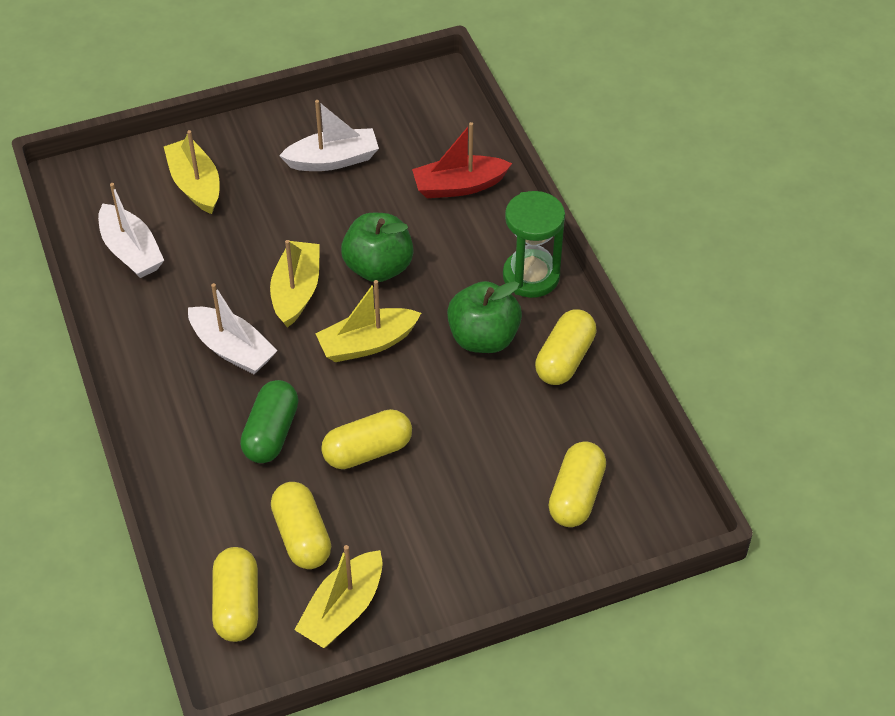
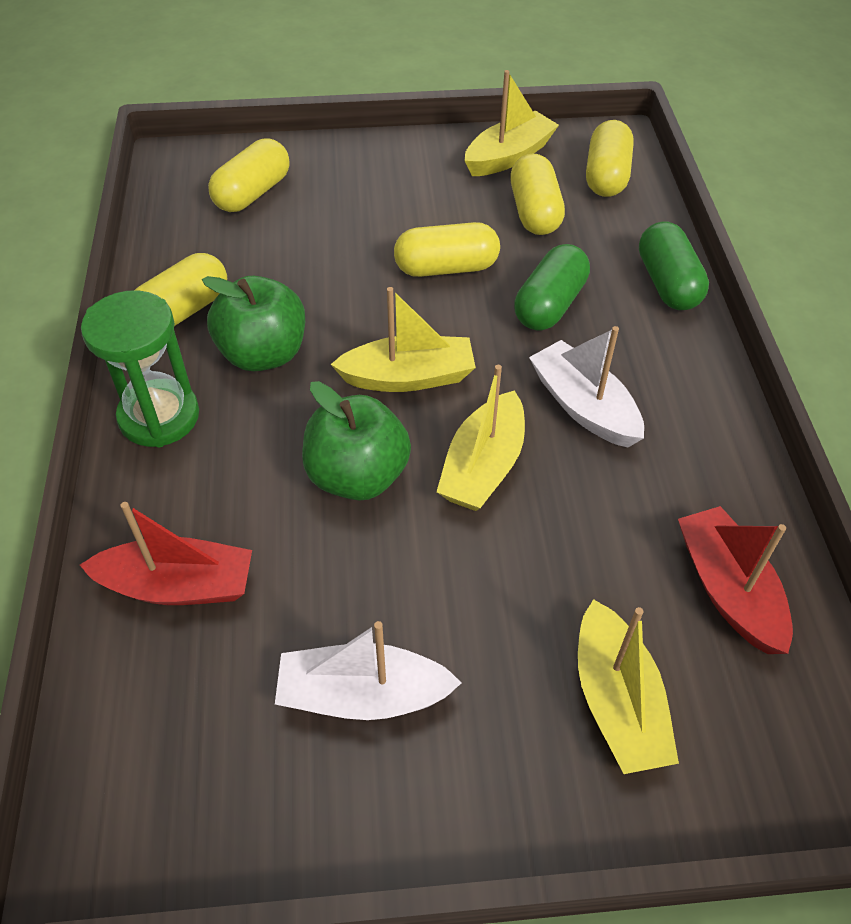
camera: 165 degrees left, 0 degrees up
white boat [98,183,164,278] -> red boat [678,506,793,654]
none -> green capsule [639,221,709,310]

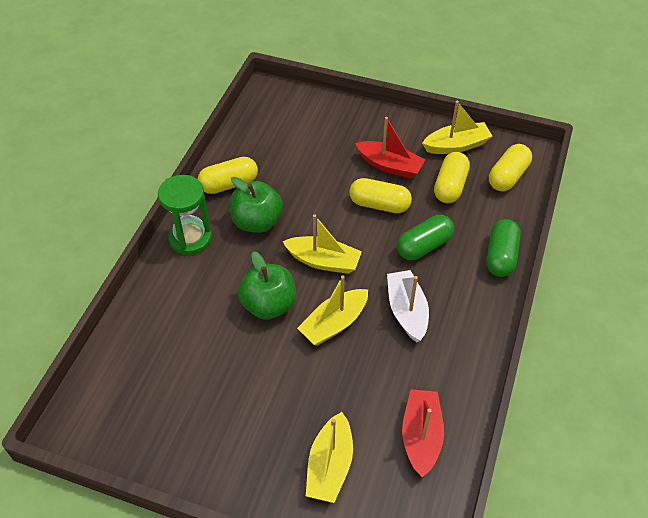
camera: 25 degrees right, 0 degrees up
red boat [80,502,252,605] -> red boat moved to [355,117,425,179]
yellow capsule [208,139,290,212] -> none
white boat [275,621,462,720] -> none

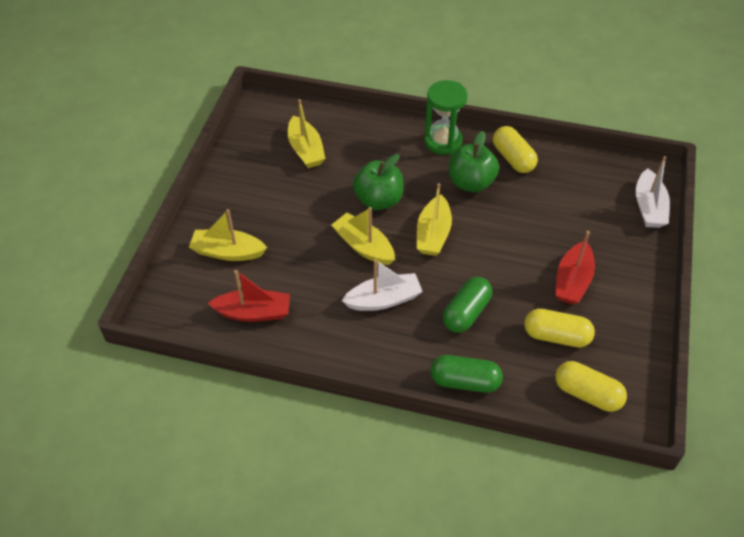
camera: 85 degrees right, 0 degrees up
yellow capsule [349,178,412,213] -> none
green capsule [397,215,454,260] -> green capsule turned 75 degrees clockwise [443,277,492,333]
yellow boat [422,101,492,154] -> yellow boat moved to [288,99,326,168]
none -> white boat [636,156,670,228]

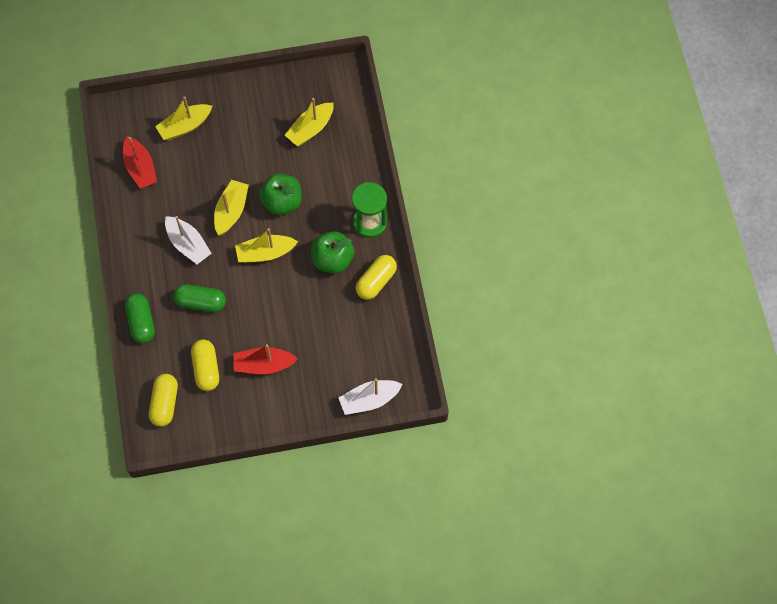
camera: 65 degrees right, 15 degrees up
yellow boat [189,209,267,261] -> yellow boat turned 105 degrees counterclockwise [155,96,212,140]

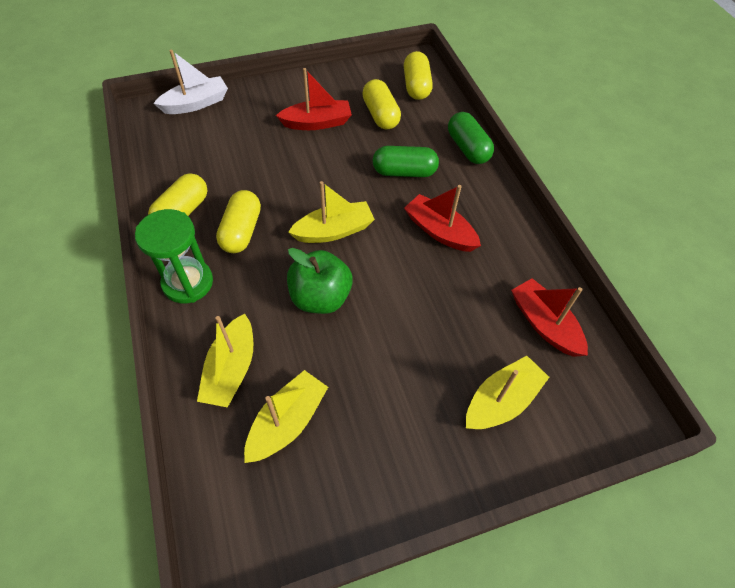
camera: 170 degrees right, 10 degrees down
white boat [165,216,212,264] -> red boat [404,185,481,252]
yellow boat [214,180,249,235] -> yellow boat moved to [197,314,253,408]
green apple [311,231,354,274] -> yellow capsule [216,190,261,253]

